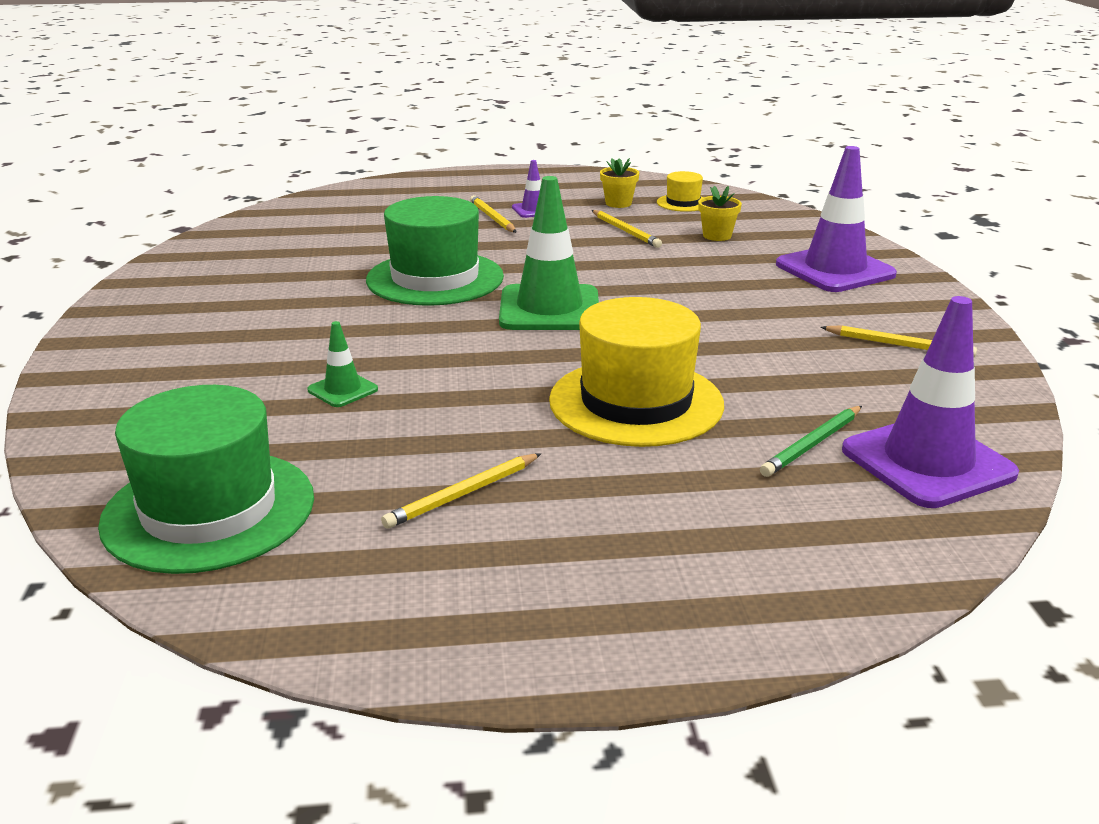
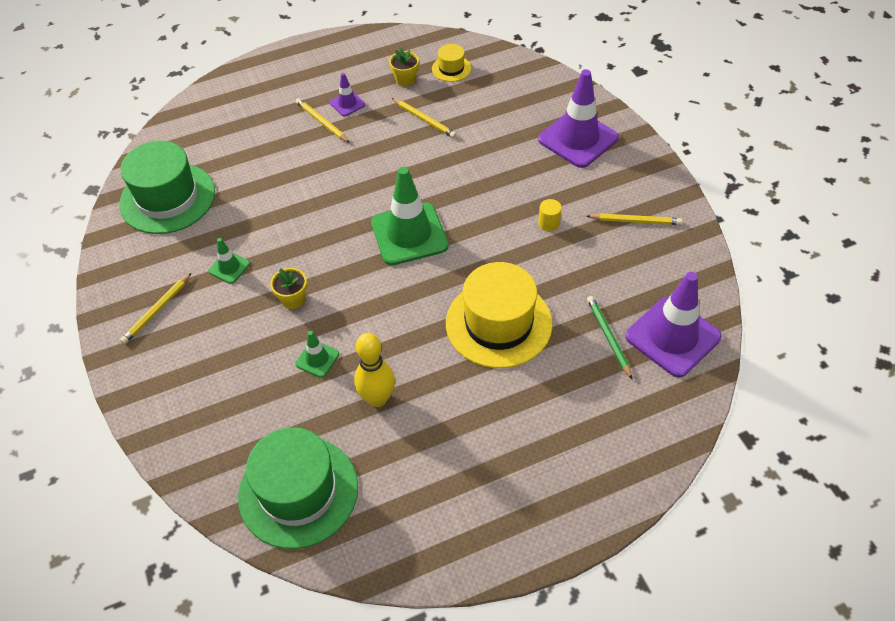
camera: 15 degrees left, 25 degrees up
green hat [366,196,504,306] -> green hat moved to [119,141,215,234]
yellow pencil [381,453,541,529] -> yellow pencil moved to [120,273,191,344]
yellow flower pot [698,186,742,241] -> yellow flower pot moved to [270,268,307,309]
green pencil [760,406,862,477] -> green pencil turned 135 degrees clockwise [587,296,632,379]
none -> green traffic cone [208,238,250,284]
none -> yellow bowling pin [354,333,395,407]
none -> yellow cylinder [538,199,562,231]

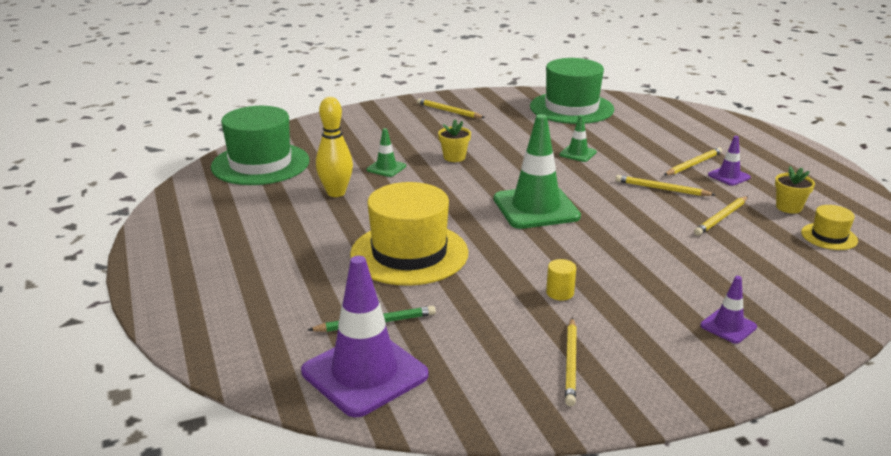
camera: 90 degrees right, 25 degrees down
green traffic cone [208,238,250,284] -> green traffic cone moved to [559,115,597,162]
purple traffic cone [538,69,619,168] -> purple traffic cone [700,276,757,344], size x0.47
none -> yellow pencil [615,175,715,196]

